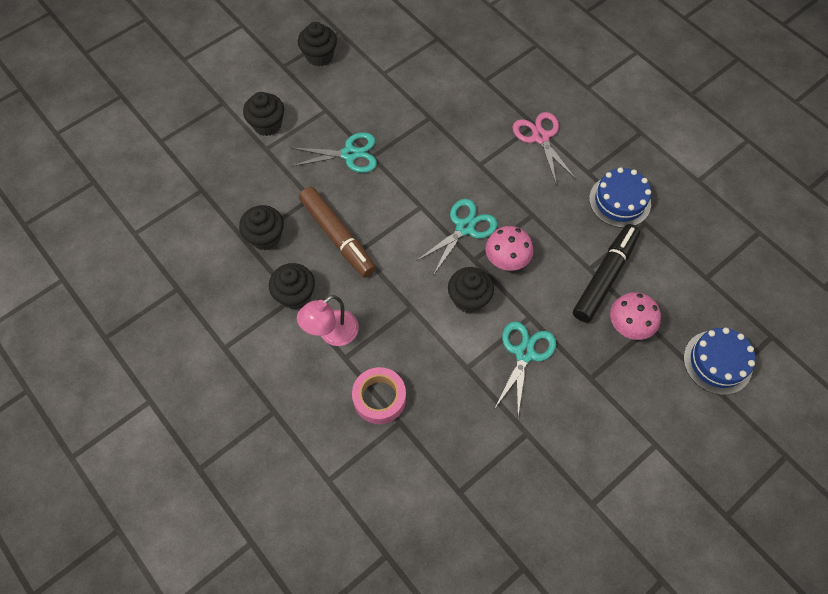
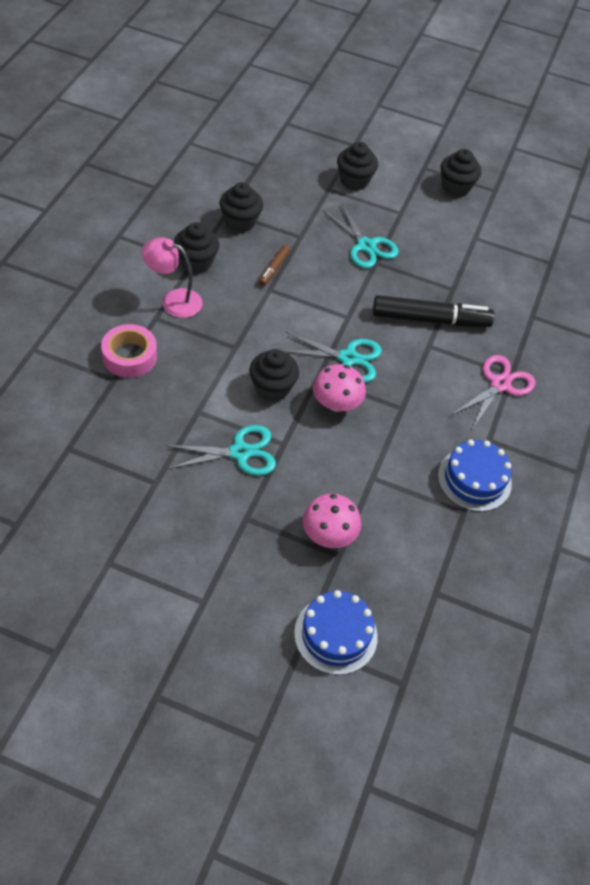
camera: 55 degrees right, 10 degrees down
brown marker [299,187,376,278] -> brown marker [258,245,290,286], size x0.48
black marker [573,224,640,323] -> black marker moved to [373,295,494,327]

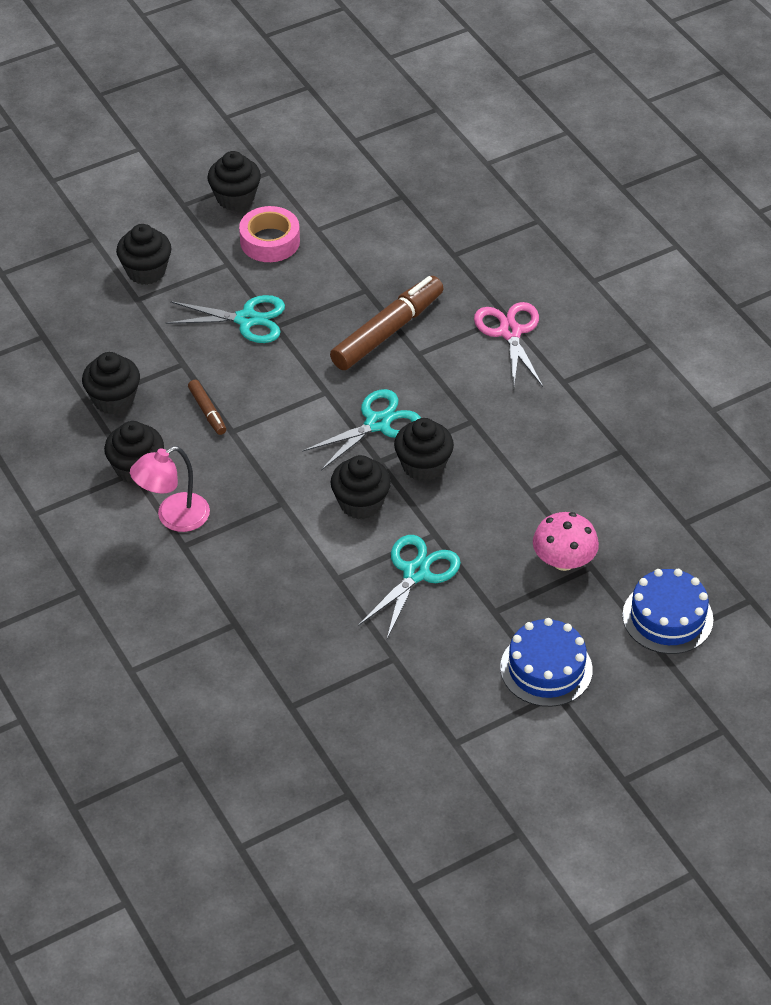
camera: 45 degrees left, 5 degrees down
pink tape [101,324,157,378] -> pink tape moved to [239,206,300,262]
pink mushroom [313,364,366,412] -> black cupcake [394,418,454,482]
black marker [373,295,494,327] -> brown marker [330,276,444,370]
blue cake [438,440,512,512] -> blue cake moved to [500,618,593,707]

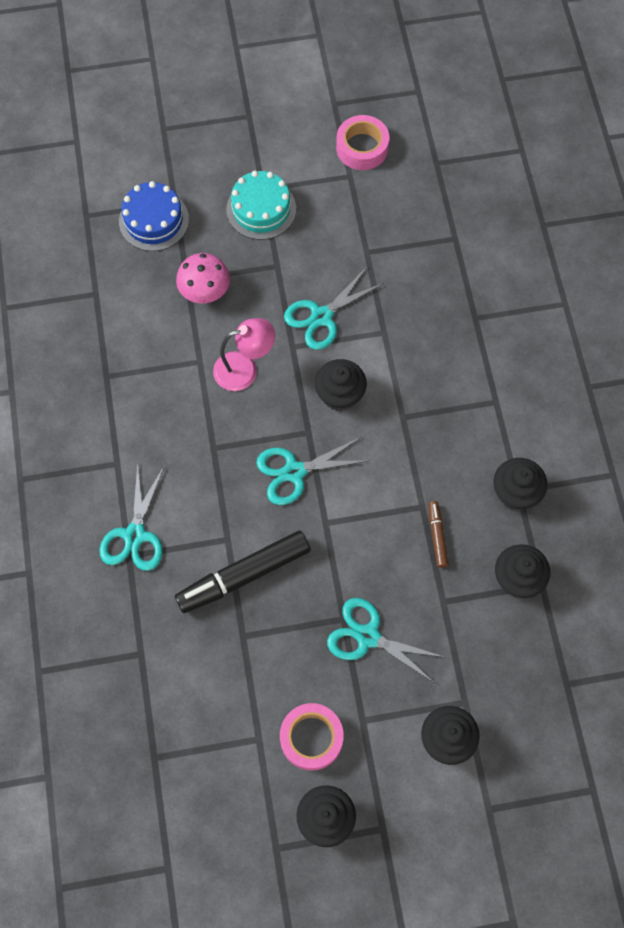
camera: 160 degrees left, 20 degrees up
pink lamp [130,446,210,532] -> pink lamp moved to [213,318,275,391]
brown marker [330,276,444,370] -> black marker [175,530,311,613]
black cupcake [394,418,454,482] -> none
pink scissors [474,302,543,388] -> turquoise scissors [99,463,164,571]
blue cake [500,618,593,707] -> turquoise cake [226,171,296,240]
none -> pink tape [336,115,389,170]

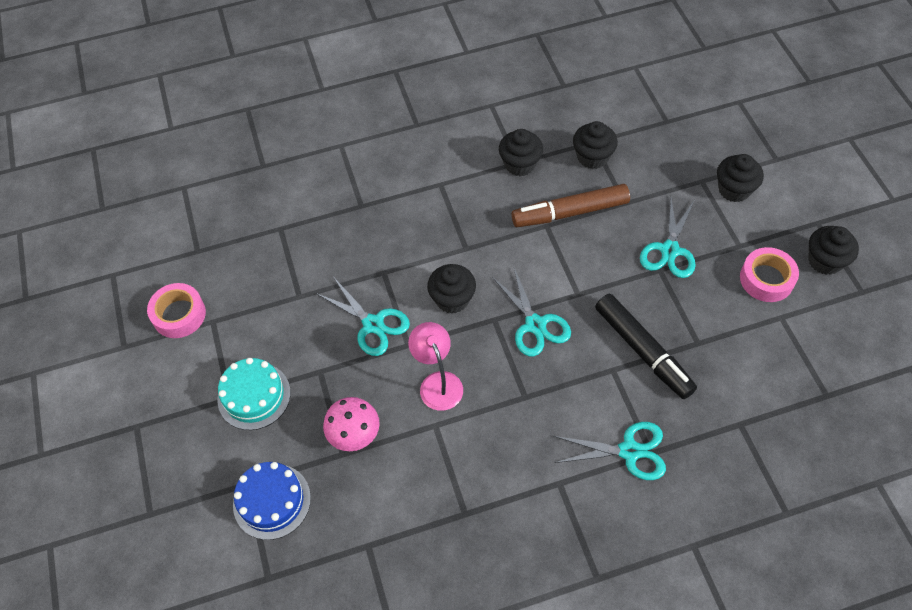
camera: 95 degrees left, 10 degrees down
brown marker [428,501,449,568] -> brown marker [511,184,630,227], size x2.08

